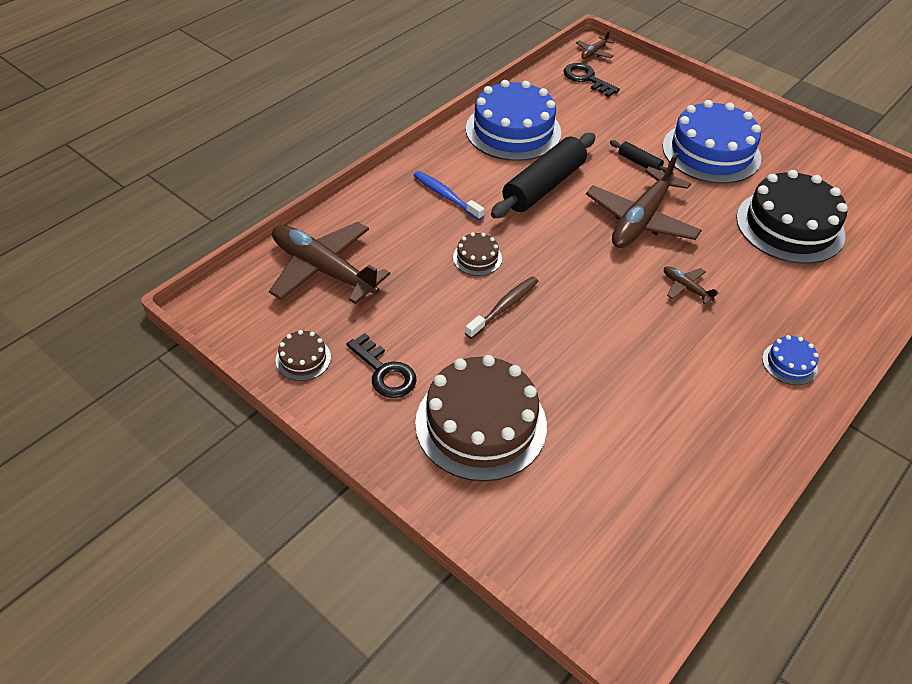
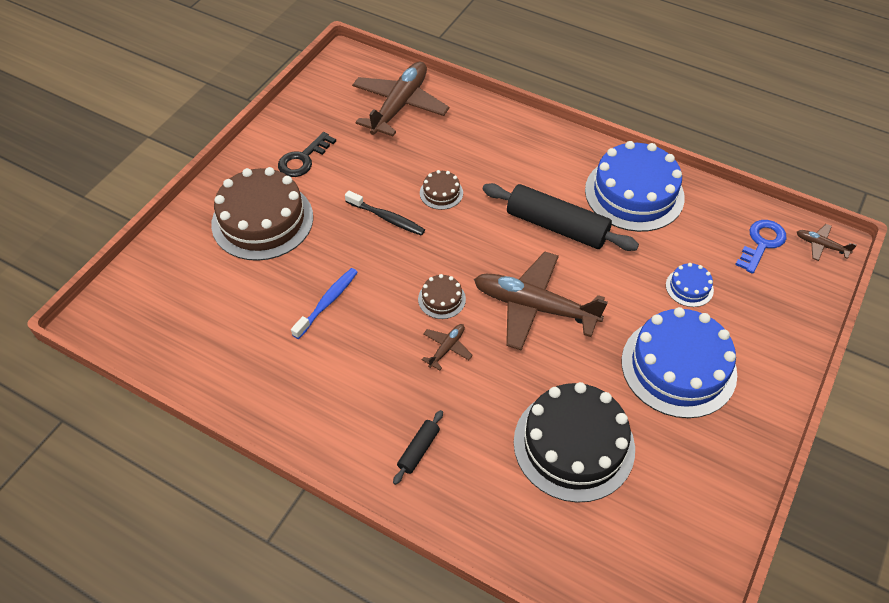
camera: 80 degrees right, 5 degrees up
brown cake [276,330,331,381] -> brown cake moved to [418,274,466,319]
blue toothbrush [414,171,485,220] -> blue toothbrush moved to [291,268,358,339]
brown toothbrush [465,276,539,339] -> black toothbrush [345,191,425,236]
black key [563,63,620,97] -> blue key [735,220,787,274]
black rolling pin [610,140,667,172] -> black rolling pin moved to [393,410,443,485]
blue cake [762,335,819,385] -> blue cake moved to [666,263,714,307]

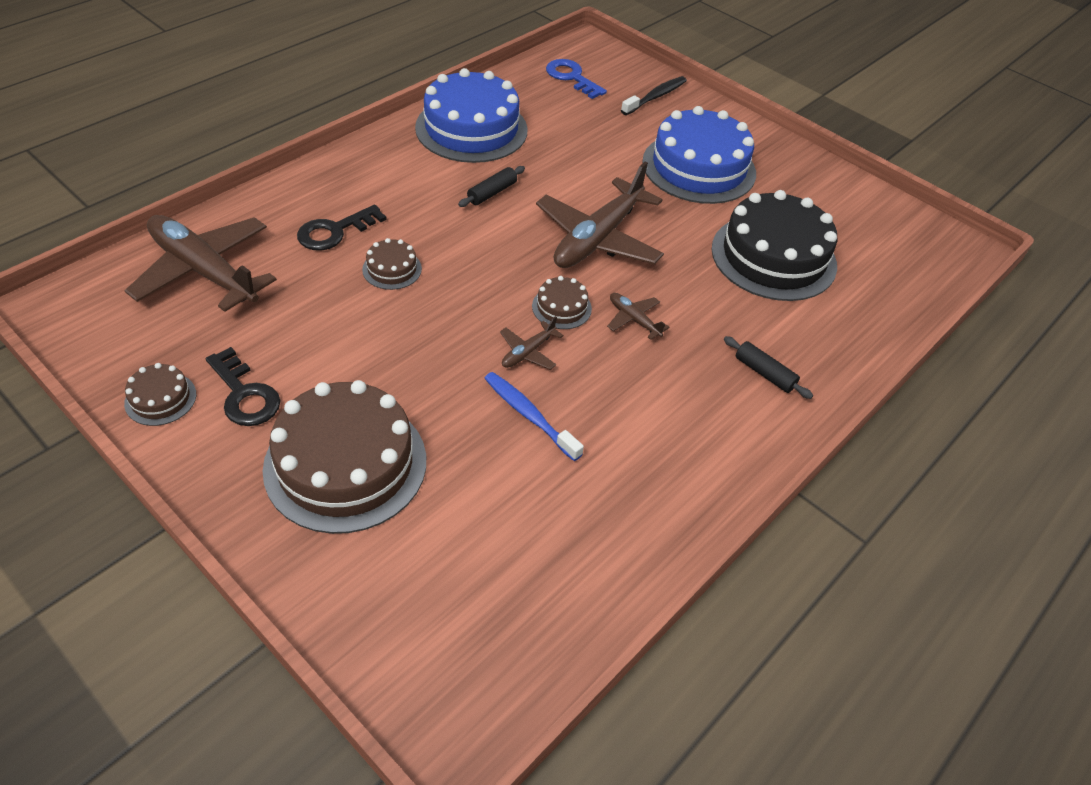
camera: 80 degrees left, 5 degrees down
black toothbrush [345,191,425,236] -> black toothbrush moved to [621,76,687,115]
black rolling pin [482,183,639,251] -> black rolling pin [458,166,525,207], size x0.46
blue cake [666,263,714,307] -> none
brown plane [797,224,857,261] -> brown plane moved to [500,316,564,370]
none -> brown cake [124,363,196,426]
none -> black key [297,205,387,250]

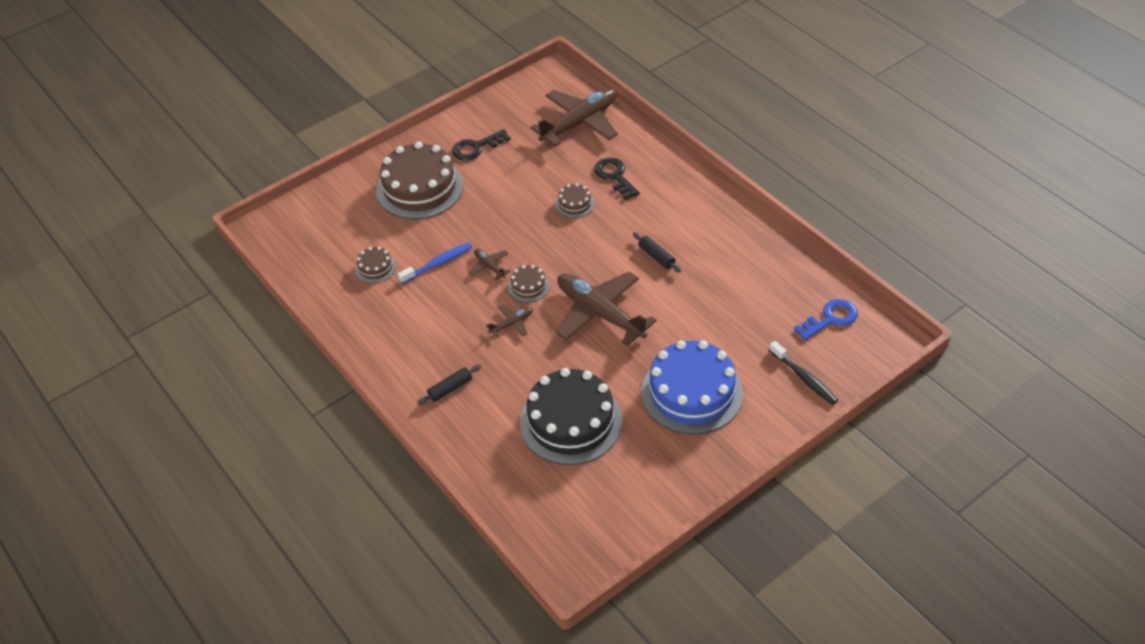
camera: 105 degrees right, 0 degrees up
brown cake [124,363,196,426] -> brown cake moved to [355,247,396,283]
blue cake [415,68,528,163] -> none

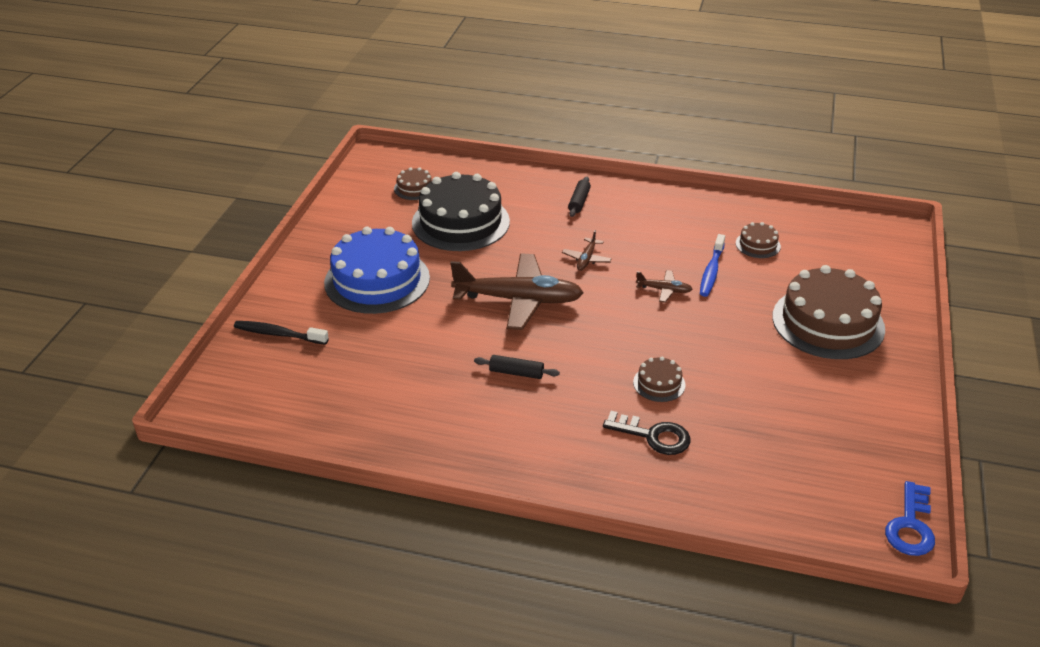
camera: 140 degrees right, 10 degrees down
black key [452,129,511,161] -> none
brown cake [508,265,549,302] -> brown cake moved to [394,167,432,200]
brown plane [530,88,618,146] -> none
blue key [794,299,858,340] -> blue key moved to [885,481,935,556]

